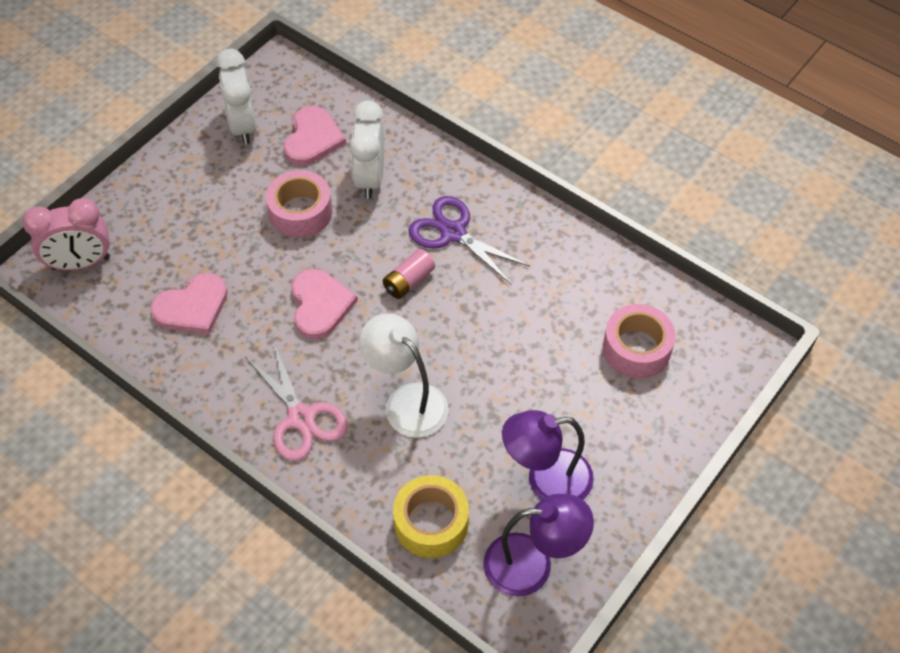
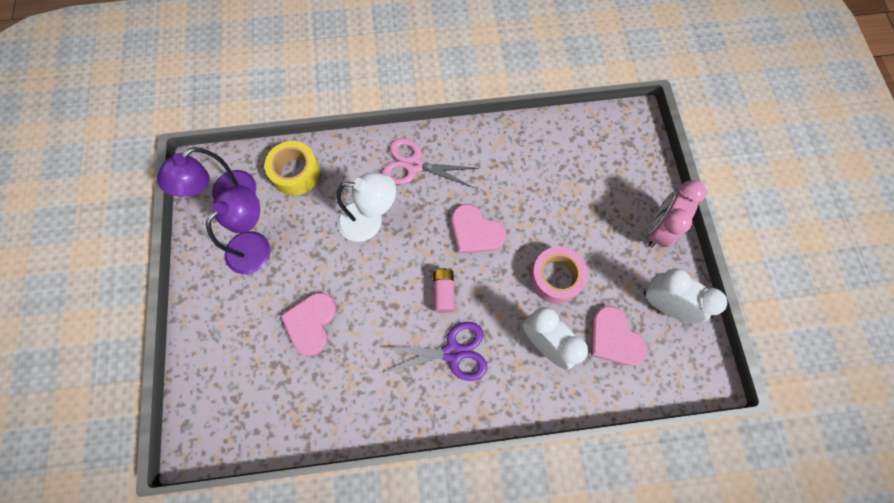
camera: 135 degrees right, 15 degrees up
pink clock [22,198,110,270] -> pink clock moved to [647,180,706,248]
pink heart [150,273,228,334] -> pink heart moved to [280,293,337,356]
pink tape [603,304,676,378] -> none

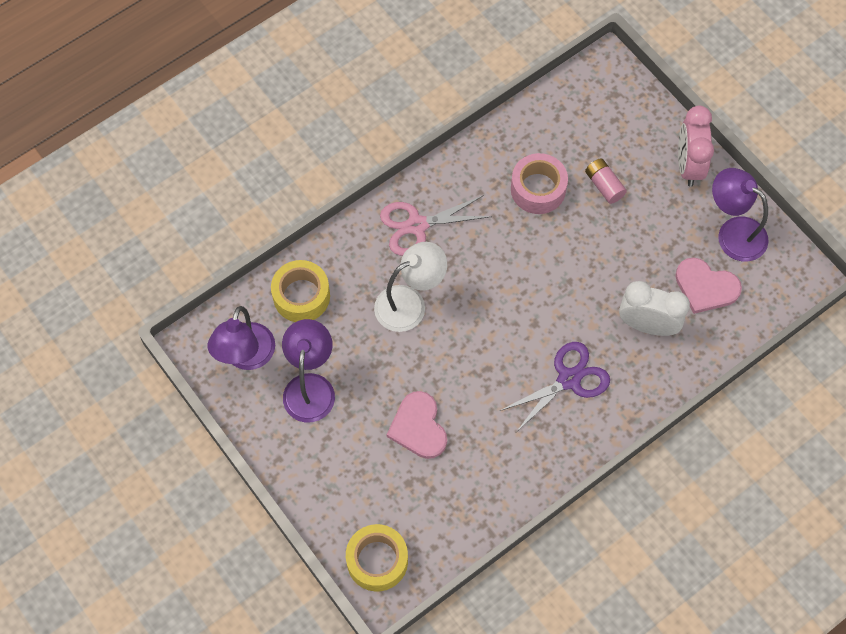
camera: 30 degrees left, 5 degrees down
pink battery [433,268,455,313] -> pink battery moved to [585,158,627,204]
pink heart [452,204,506,254] -> none
pink tape [530,247,588,304] -> pink tape moved to [511,153,568,214]
white clock [644,268,727,323] -> purple lamp [712,168,769,261]
none -> yellow tape [346,524,408,591]

